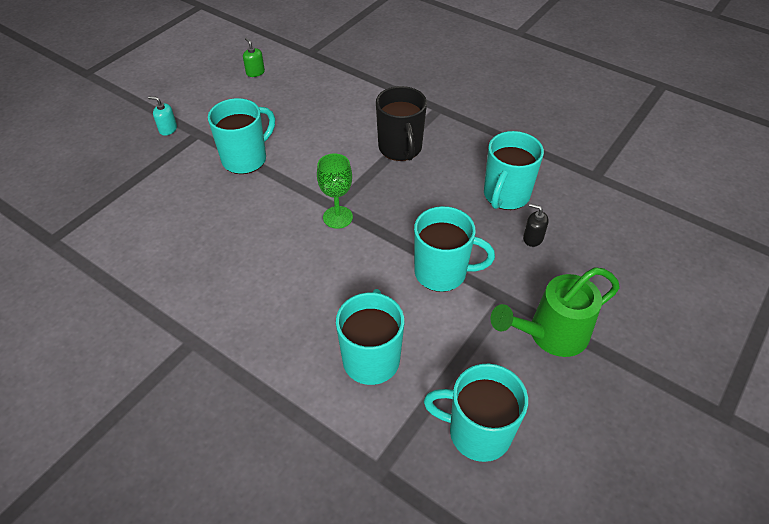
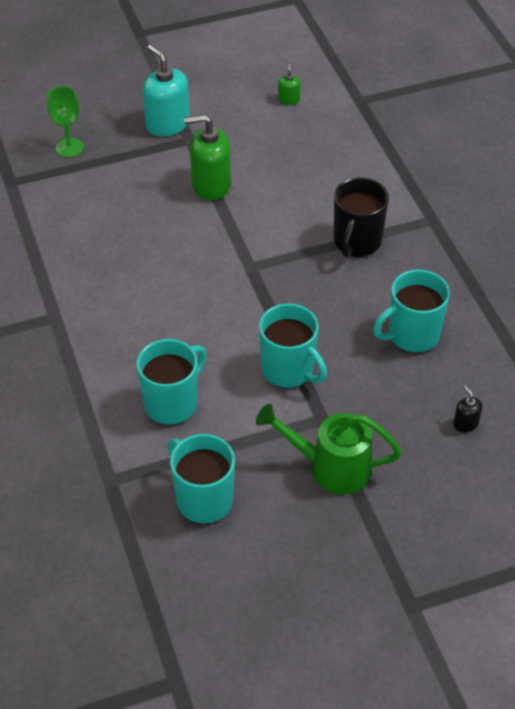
camera: 35 degrees right, 0 degrees up
turquoise soap dispenser [148,96,177,136] -> turquoise soap dispenser [143,45,190,137], size x2.13
turquoise mug [208,98,275,174] -> green soap dispenser [184,114,231,200]
green goblet [317,154,353,229] -> green goblet moved to [47,86,84,158]
black soap dispenser [523,203,549,247] -> black soap dispenser moved to [453,385,482,432]

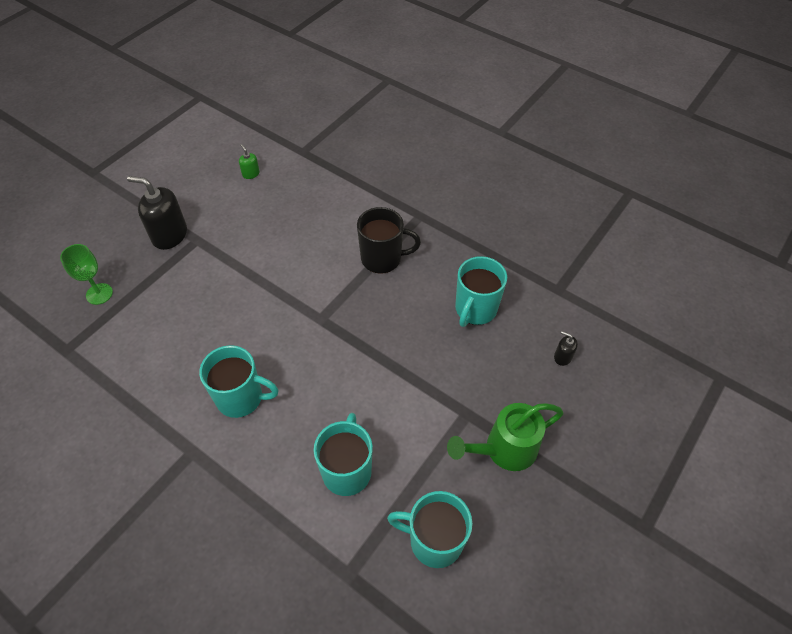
camera: 35 degrees left, 5 degrees up
turquoise soap dispenser [143,45,190,137] -> black soap dispenser [127,176,187,250]
green soap dispenser [184,114,231,200] -> none
turquoise mug [259,303,327,388] -> turquoise mug moved to [199,345,278,418]
black mug [334,177,389,257] -> black mug turned 75 degrees counterclockwise [357,207,421,274]

